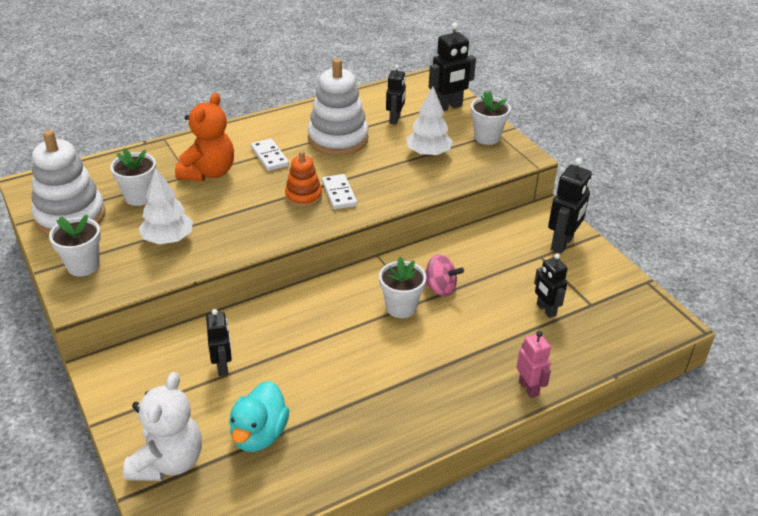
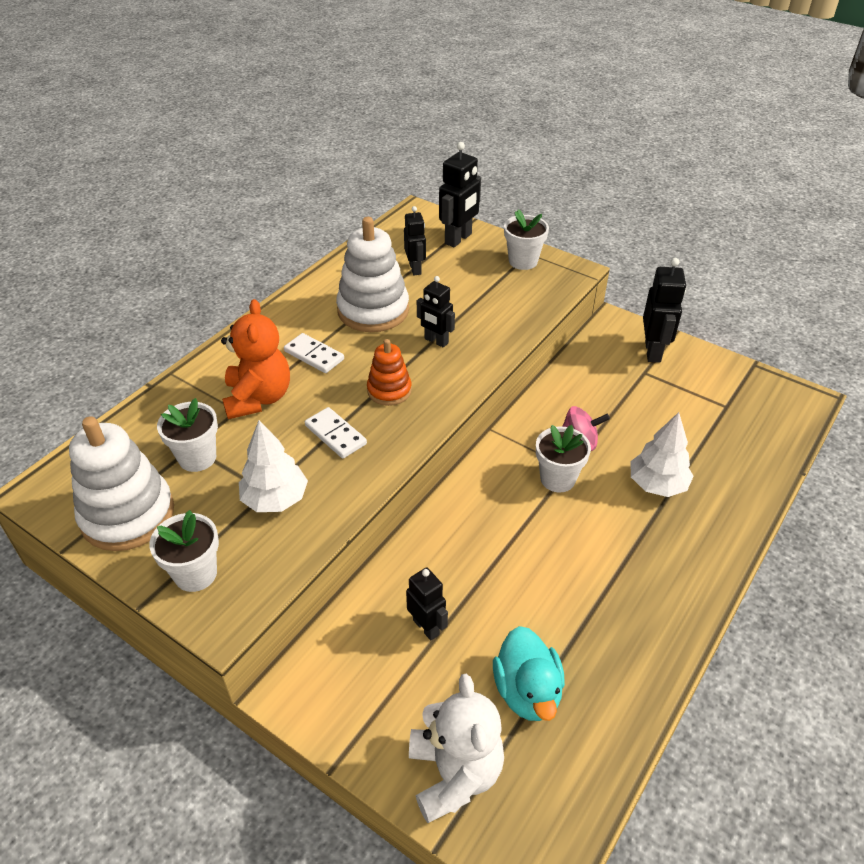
camera: 25 degrees left, 5 degrees up
white domino [322,174,357,209] -> white domino moved to [305,407,367,459]
white tree [406,87,453,157] -> white tree moved to [630,412,694,497]
pink robot [516,331,551,398] -> none
black robot [534,254,568,318] -> black robot moved to [417,276,455,348]

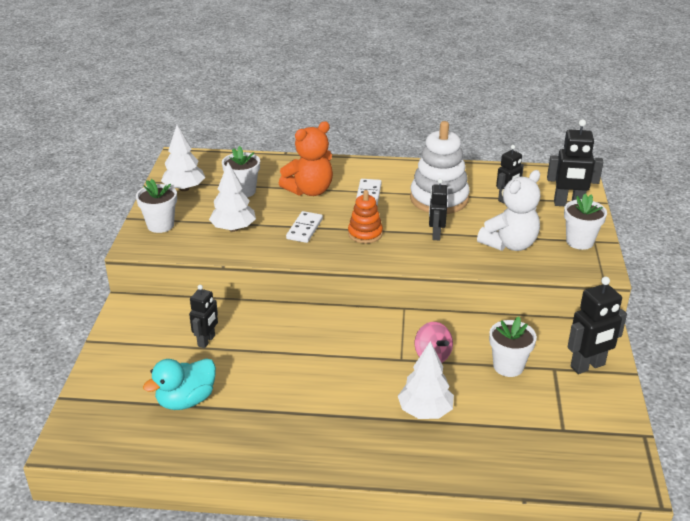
camera: 60 degrees right, 10 degrees down
white stacking toy [69,416,174,551] -> white tree [161,125,205,191]
white teddy bear [409,674,504,823] -> white teddy bear moved to [477,170,541,251]
white flower pot [536,425,591,493] -> white flower pot moved to [489,317,537,377]

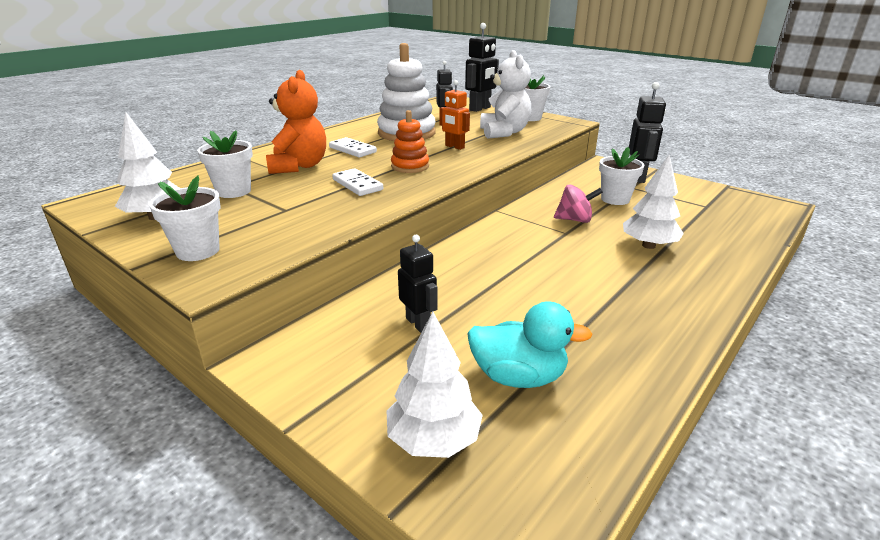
camera: 55 degrees left, 5 degrees down
turquoise duck [143,358,216,410] -> turquoise duck turned 75 degrees counterclockwise [467,302,593,388]
white tree [209,162,256,232] -> white tree moved to [387,312,483,458]
black robot [429,179,447,240] -> orange robot [439,80,470,150]

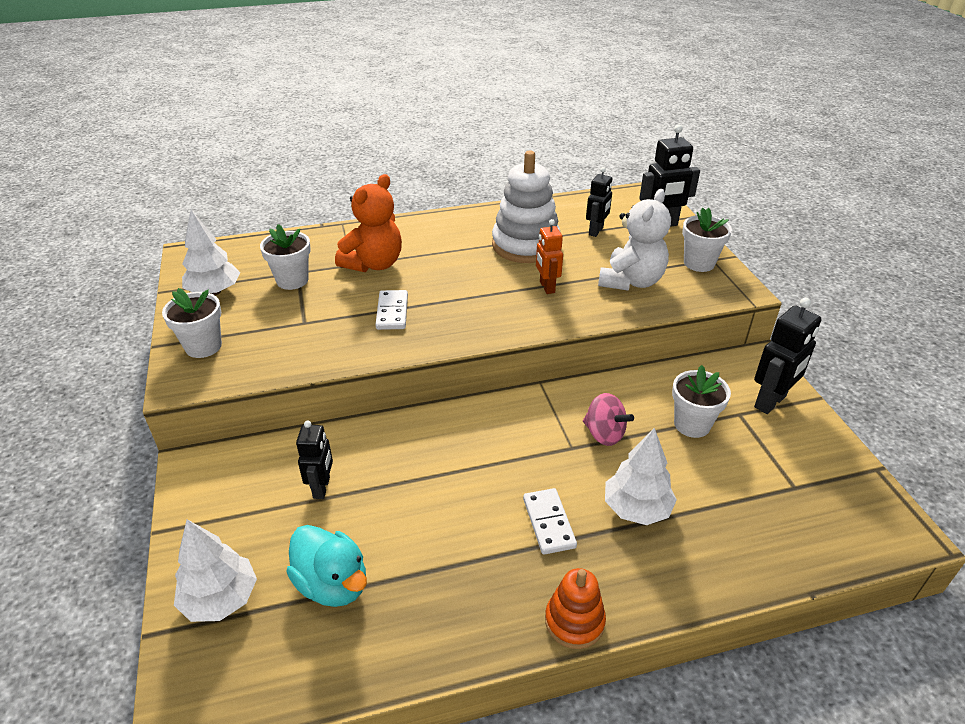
camera: 35 degrees right, 10 degrees up
white domino [329,137,377,157] -> white domino moved to [523,488,577,555]
orange stacking toy [391,110,429,173] -> orange stacking toy moved to [545,568,606,649]

